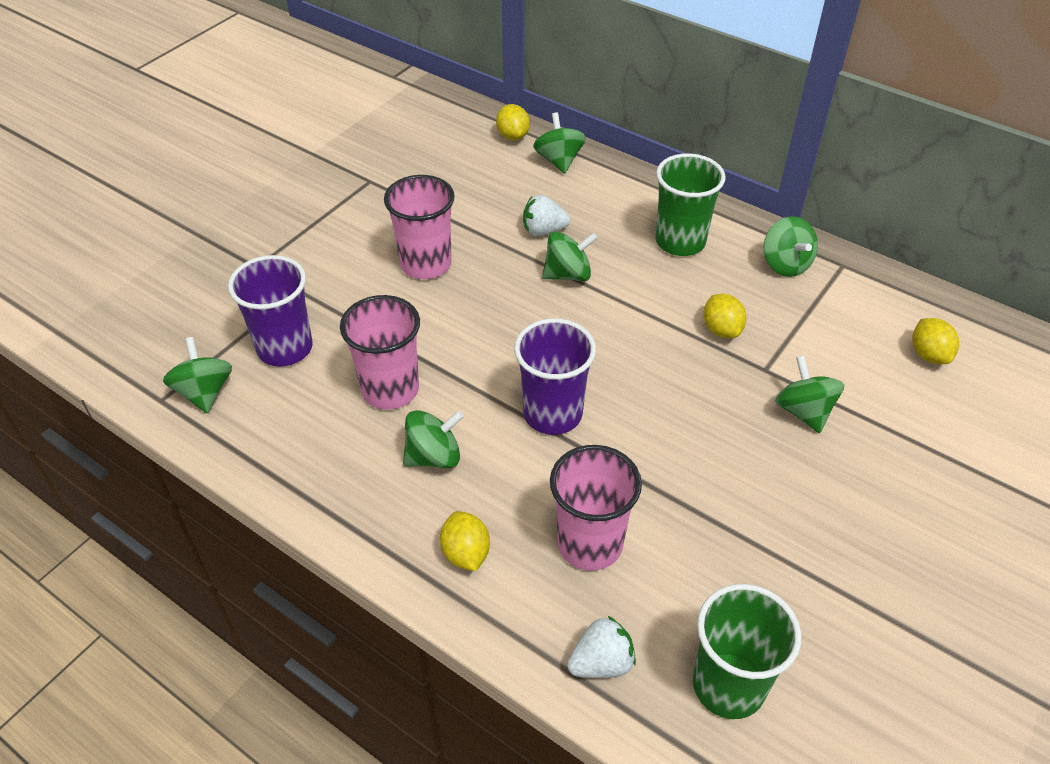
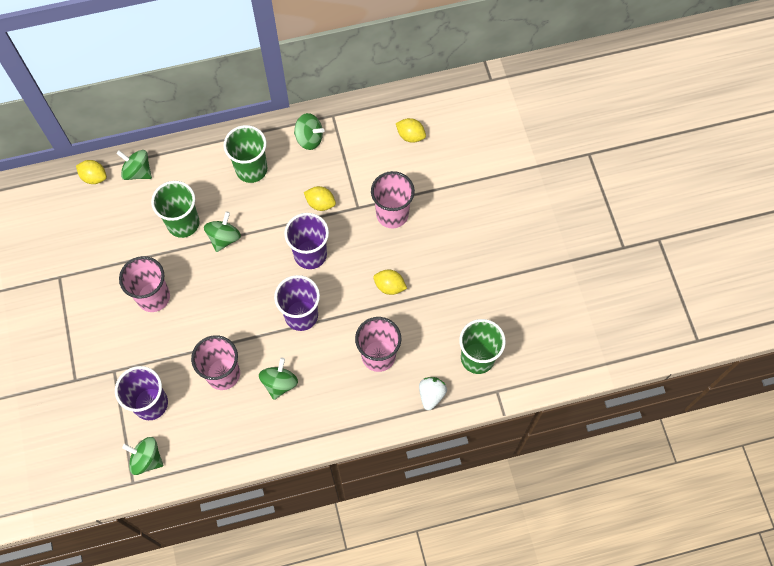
camera: 50 degrees left, 20 degrees up
yellow lemon [440,511,490,572] -> yellow lemon moved to [373,270,407,295]
white strawberry [523,195,570,236] -> green cup [151,181,199,238]
green spinning top [775,356,844,433] -> pink cup [371,171,415,228]
none -> purple cup [284,213,329,269]

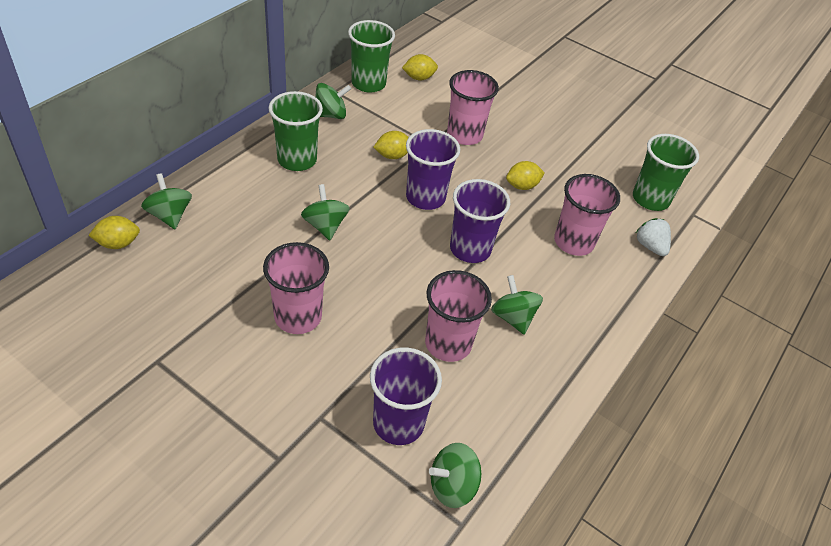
camera: 45 degrees left, 20 degrees down
green spinning top [116,150,152,180] -> green spinning top turned 75 degrees clockwise [141,173,192,229]
green cup [151,181,199,238] -> green cup moved to [348,20,395,93]

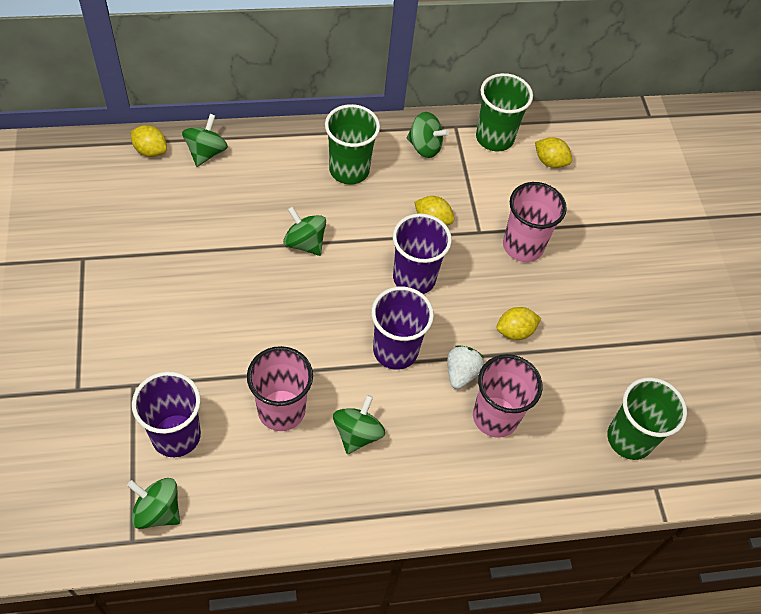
camera: 45 degrees right, 10 degrees up
pink cup [263,242,329,334] -> none
green spinning top [301,184,350,240] -> green spinning top turned 75 degrees counterclockwise [283,206,326,256]
yellow lemon [506,161,544,190] -> yellow lemon turned 45 degrees counterclockwise [496,307,541,340]
white strawberry [636,218,671,256] -> white strawberry moved to [447,345,484,389]

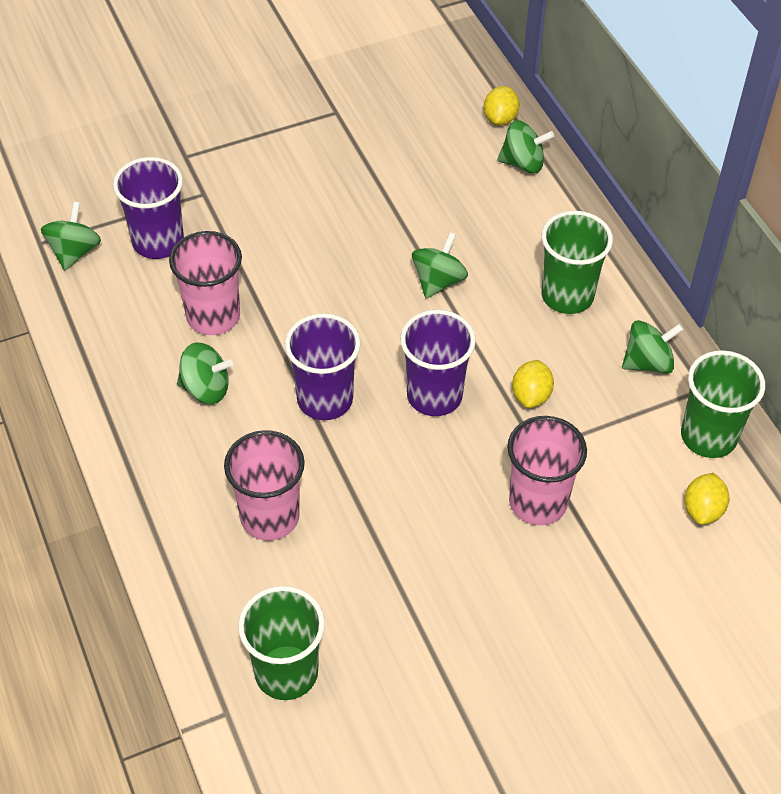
camera: 80 degrees right, 5 degrees down
green spinning top [407,112,449,158] -> green spinning top turned 120 degrees counterclockwise [622,320,684,374]
white strawberry [447,345,484,389] -> none
yellow lemon [496,307,541,340] -> none

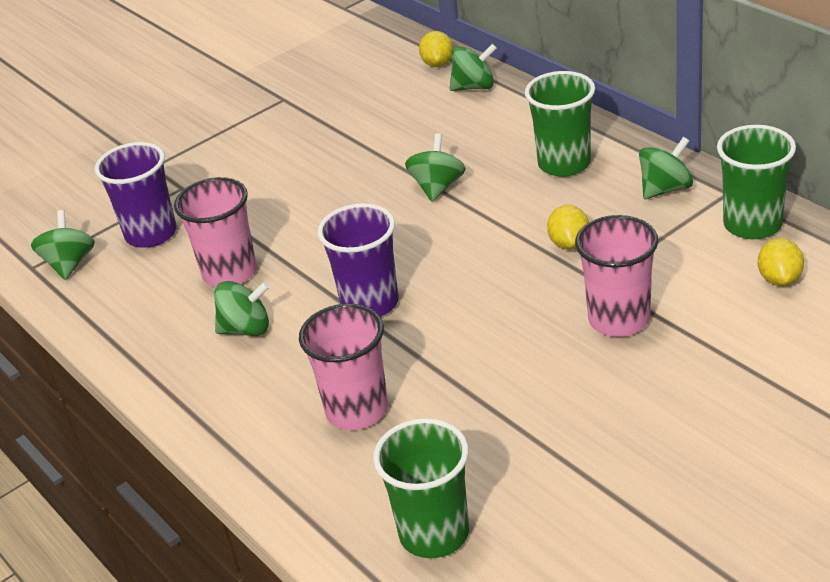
camera: 10 degrees left, 15 degrees down
purple cup [400,310,476,416] -> none

